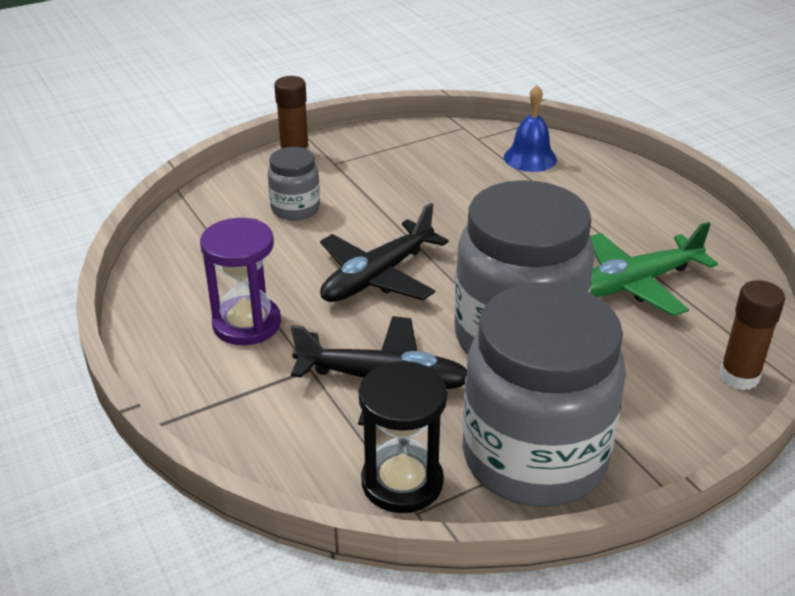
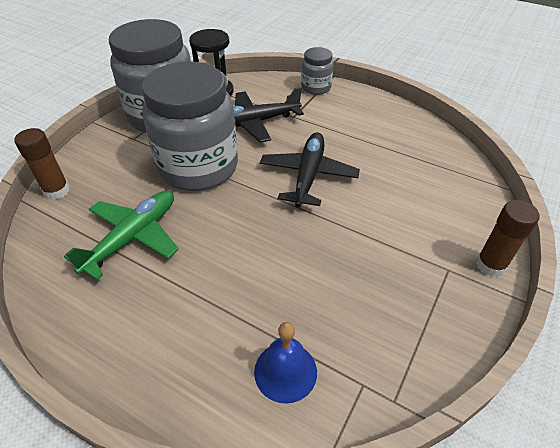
camera: 150 degrees right, 10 degrees up
purple hourglass [200,218,281,345] -> none
grey jar [268,147,320,221] -> grey jar moved to [301,47,334,95]

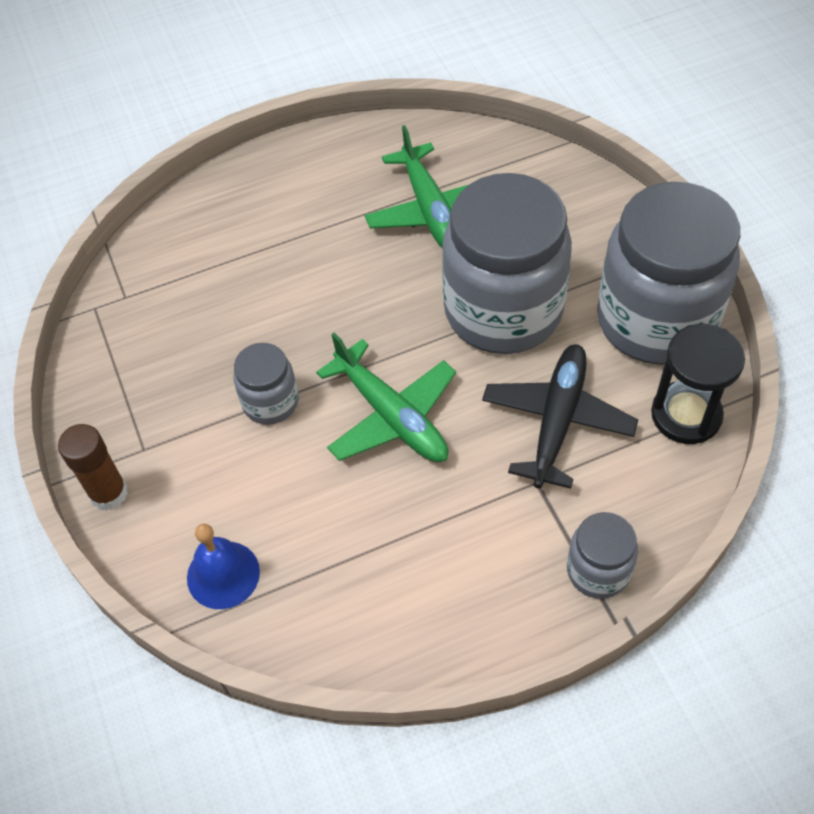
camera: 130 degrees right, 10 degrees up
brown glue stick [14,128,70,200] -> none
blue bell [254,322,317,404] -> blue bell moved to [187,524,260,609]
black plane [260,132,360,208] -> green plane [316,332,456,462]
none -> grey jar [234,343,299,425]

